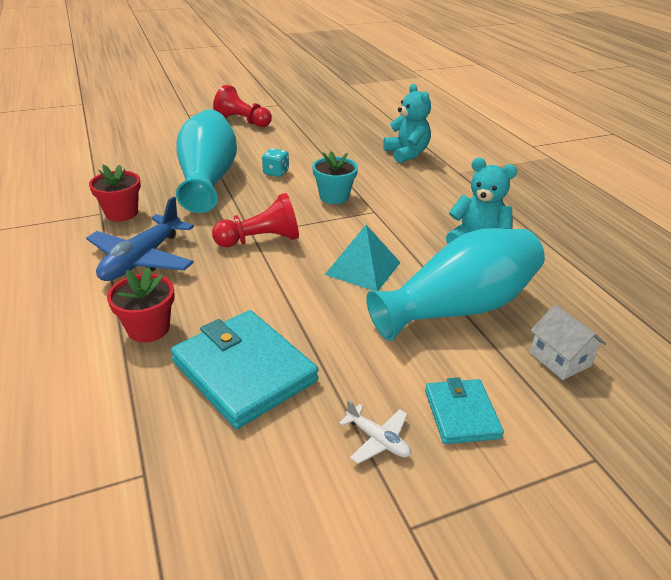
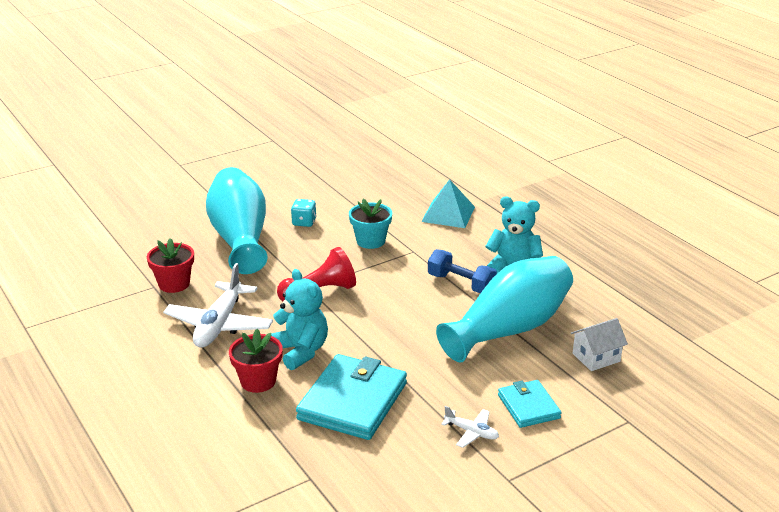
camera: 10 degrees left, 5 degrees down
blue plane [86,196,194,281] -> white plane [163,263,273,348]
turquoise wallet [171,310,319,429] -> turquoise wallet turned 75 degrees clockwise [296,354,407,440]
red pawn [213,85,272,127] -> none
turquoise pyramid [324,225,401,291] -> turquoise pyramid moved to [421,179,475,228]
turquoise teddy bear [383,84,431,163] -> turquoise teddy bear moved to [271,269,328,370]
white house [530,305,606,380] -> white house turned 75 degrees counterclockwise [571,318,628,371]
none -> blue dumbbell [428,249,497,293]

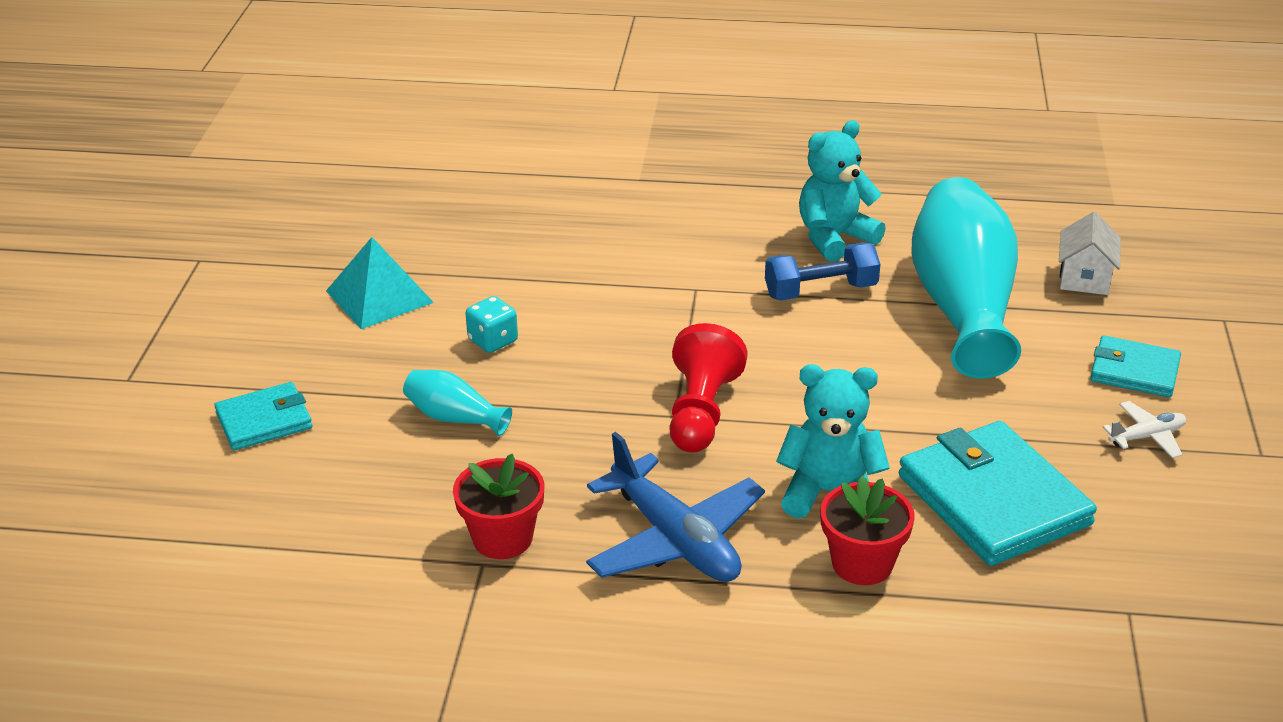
camera: 50 degrees left, 5 degrees up
white plane [163,263,273,348] -> blue plane [586,432,765,582]
turquoise vase [206,167,268,274] -> turquoise vase [403,370,512,436], size x0.44
turquoise flower pot [349,199,392,249] -> none
turquoise pyramid [421,179,475,228] -> turquoise pyramid moved to [326,237,434,329]
none -> turquoise wallet [214,382,312,450]

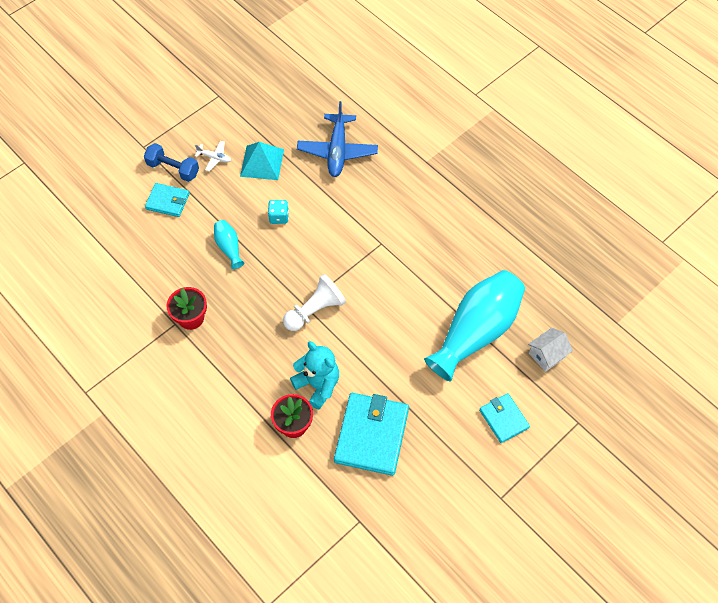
camera: 40 degrees right, 25 degrees up
blue plane [586,432,765,582] -> blue plane moved to [297,101,378,177]
red pawn [669,323,747,453] -> white pawn [283,274,346,331]
blue dumbbell [765,243,880,300] -> blue dumbbell moved to [144,143,199,182]
turquoise teddy bear [799,120,886,262] -> none
white plane [1102,401,1186,458] -> white plane moved to [195,141,231,172]

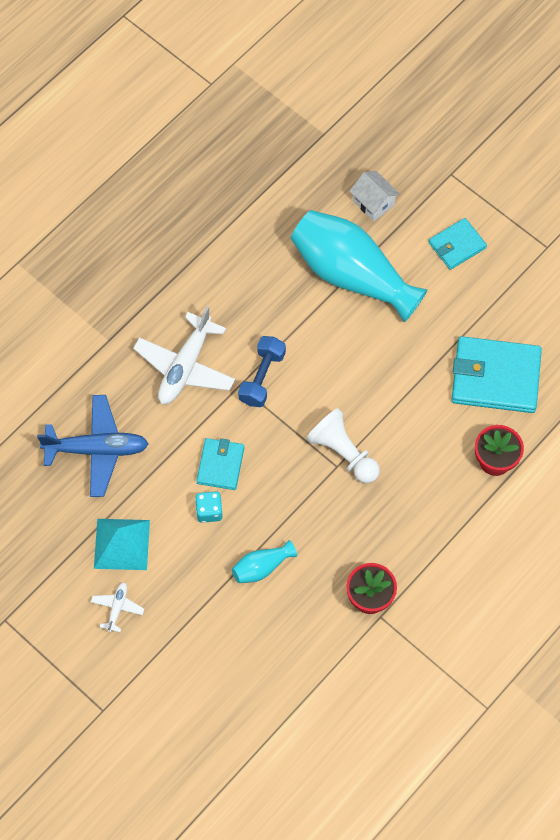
camera: 95 degrees left, 5 degrees up
blue dumbbell [144,143,199,182] -> blue dumbbell moved to [238,336,286,407]
turquoise wallet [145,183,190,217] -> turquoise wallet moved to [196,438,244,490]
turquoise teddy bear [290,341,339,409] -> none
none -> white plane [133,306,235,404]

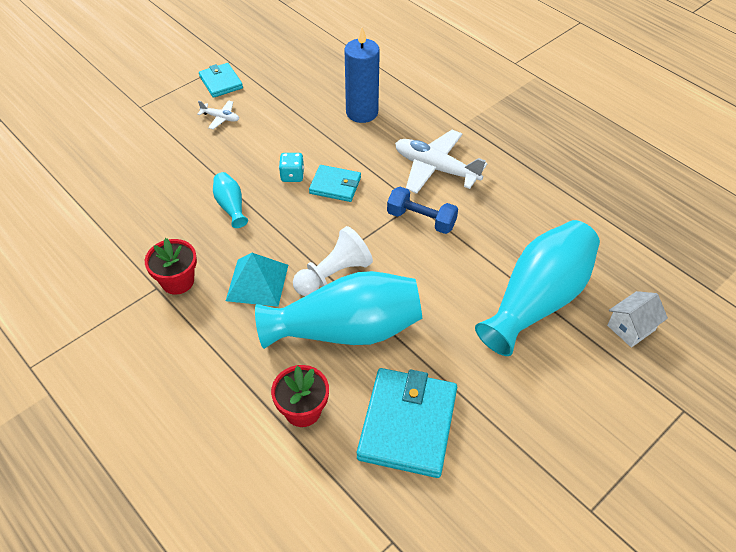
camera: 95 degrees right, 15 degrees down
blue plane [37,395,149,497] -> blue candle [344,27,380,123]
turquoise pyramid [94,519,150,570] -> turquoise pyramid moved to [226,253,288,307]
turquoise wallet [428,218,487,270] -> turquoise wallet moved to [199,63,243,98]
none -> turquoise vase [255,271,422,349]

